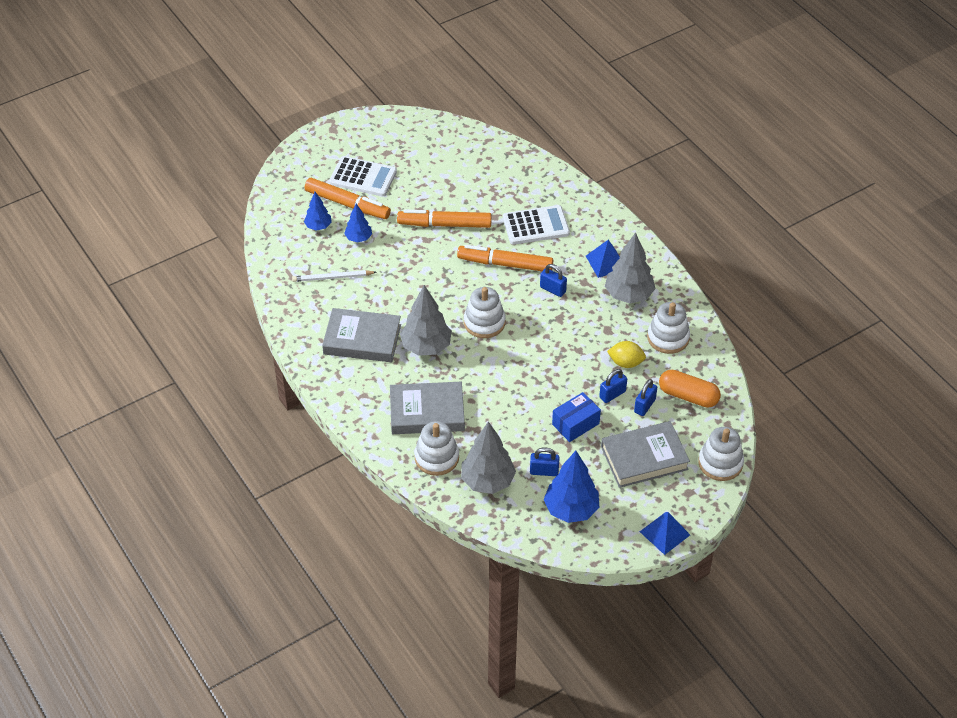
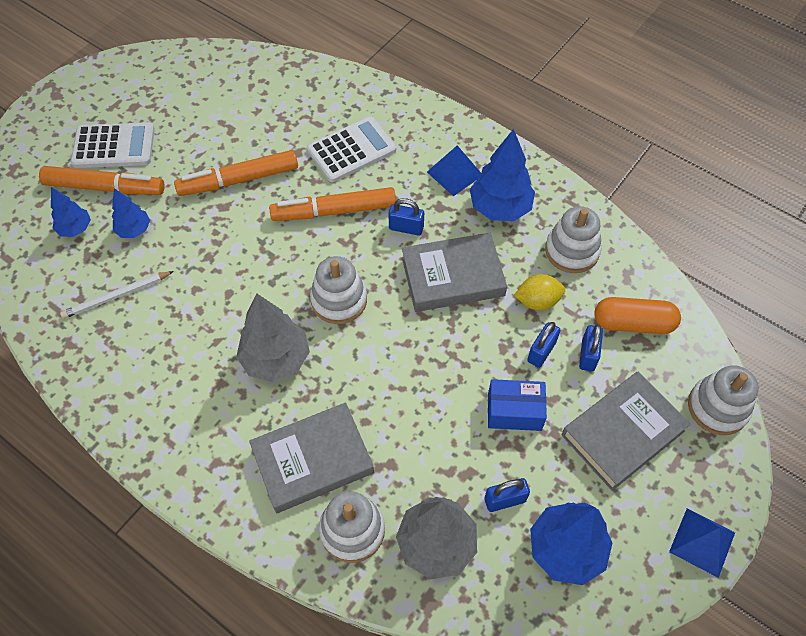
camera: 20 degrees left, 10 degrees up
grey book [322,308,401,362] -> grey book moved to [402,233,507,312]
blue box [552,392,601,442] -> blue box turned 60 degrees clockwise [488,379,547,431]
grey tree [605,232,656,304] -> blue tree [470,129,535,221]

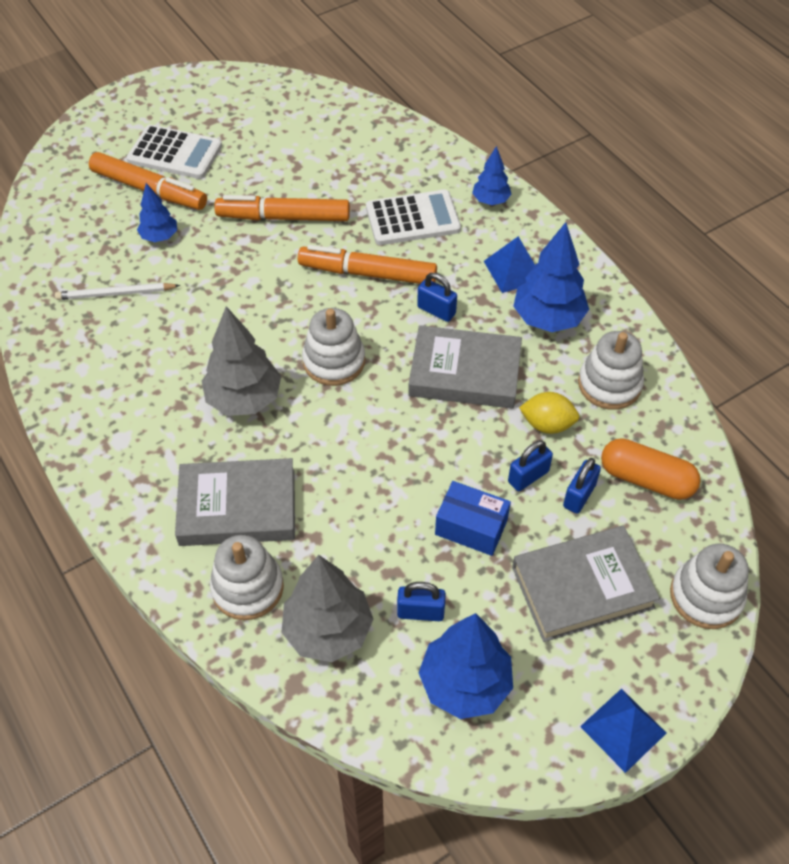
camera: 20 degrees right, 5 degrees down
blue tree [51,187,91,237] -> blue tree moved to [472,146,511,205]

